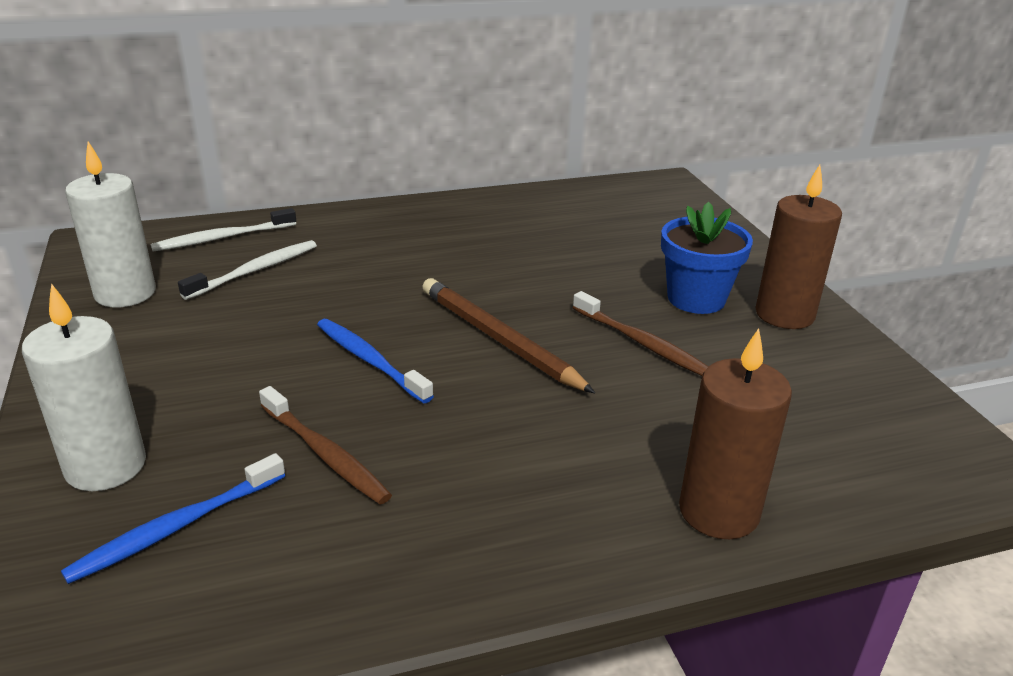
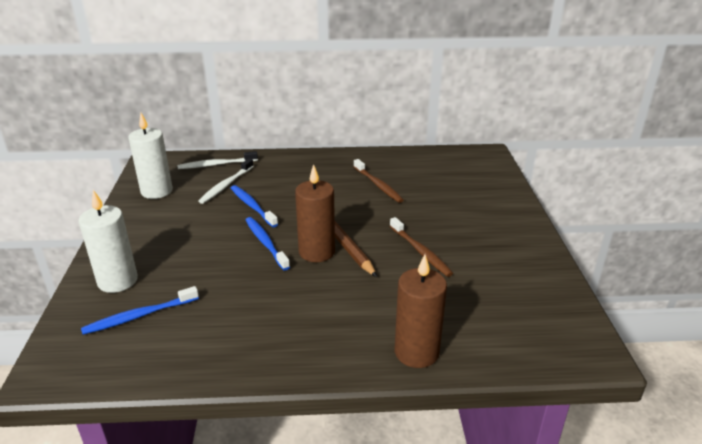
camera: 15 degrees right, 0 degrees up
white toothbrush [178,240,317,300] -> white toothbrush turned 150 degrees clockwise [198,159,254,204]
brown toothbrush [259,386,392,505] -> brown toothbrush moved to [353,159,404,203]
blue flower pot [661,202,753,314] -> none
brown candle [755,165,842,329] -> brown candle moved to [295,164,335,262]
none -> blue toothbrush [231,185,278,227]

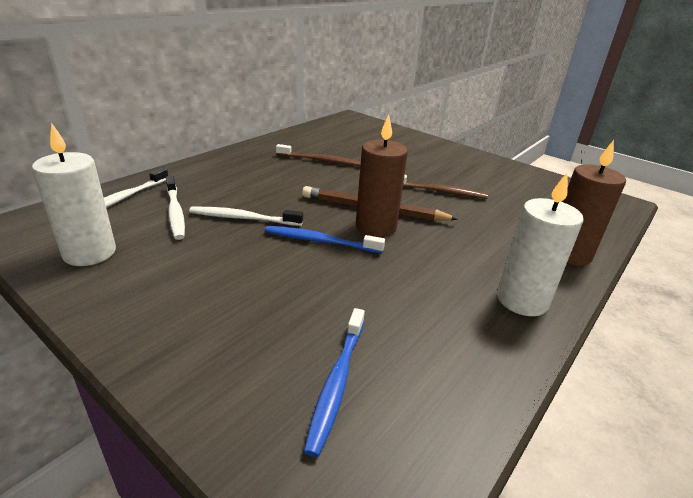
camera: 50 degrees left, 0 degrees up
white candle [78,190,138,293] -> white candle moved to [497,173,584,316]
blue toothbrush [231,185,278,227] -> white toothbrush [189,207,303,226]

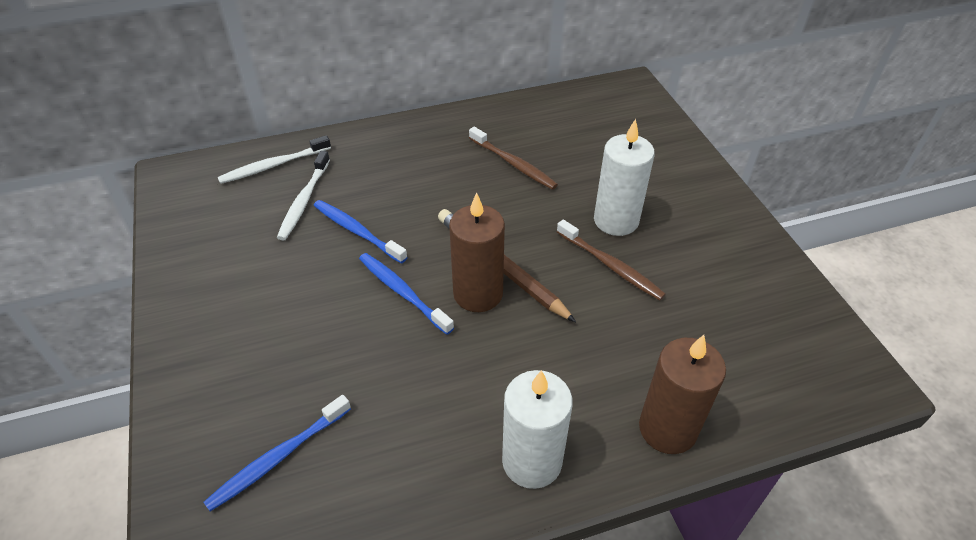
camera: 35 degrees right, 15 degrees up
white candle [32,123,116,266] -> white candle moved to [594,119,655,236]
white toothbrush [189,207,303,226] -> blue toothbrush [314,200,407,264]

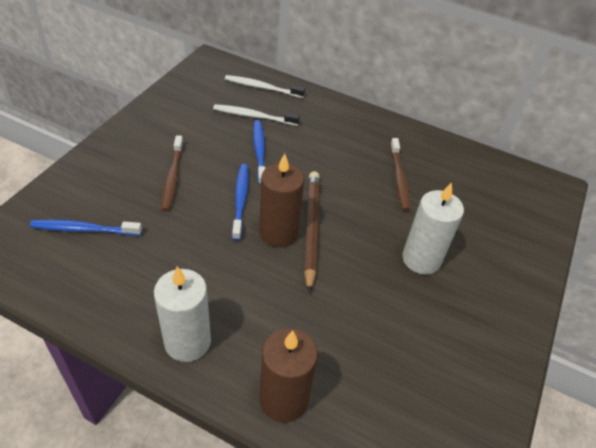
camera: 40 degrees right, 0 degrees up
white toothbrush [277,151,330,240] -> white toothbrush turned 45 degrees clockwise [213,104,300,126]
brown toothbrush [557,219,666,301] -> brown toothbrush moved to [161,135,183,211]

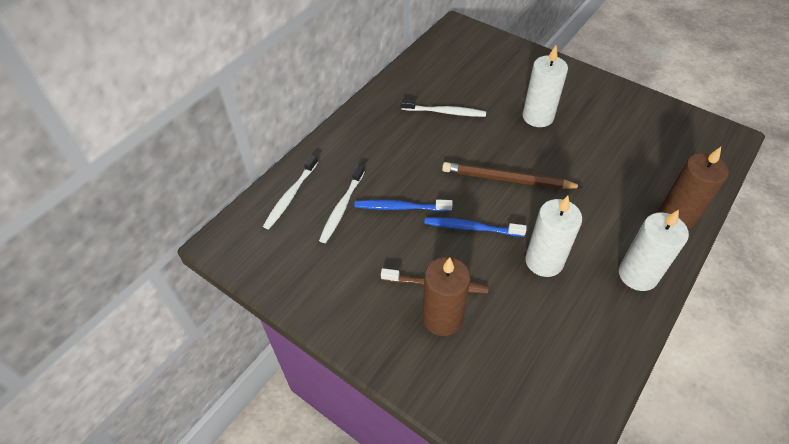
camera: 75 degrees left, 5 degrees up
blue toothbrush [30,219,142,236] -> none
brown candle [259,153,304,247] -> brown candle moved to [422,257,471,336]
brown toothbrush [390,138,410,211] -> white toothbrush [401,99,486,117]
none -> white candle [525,196,582,277]

